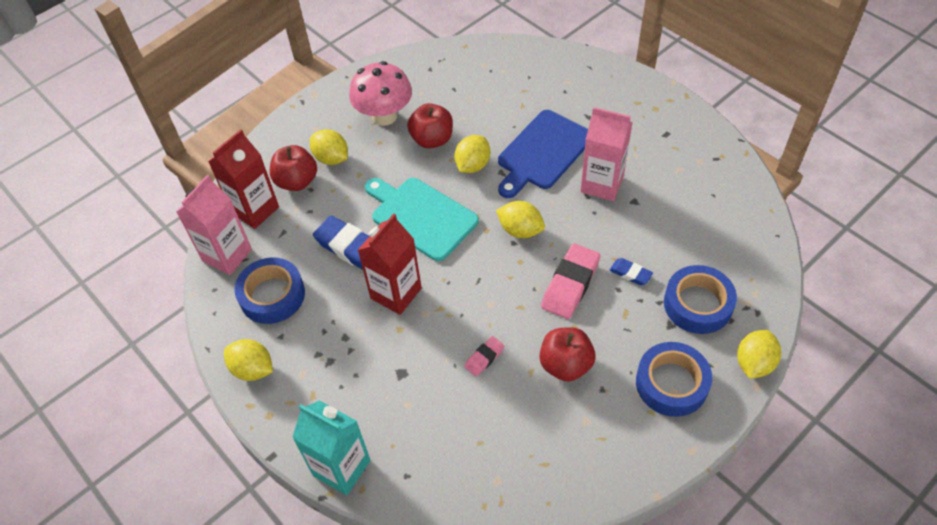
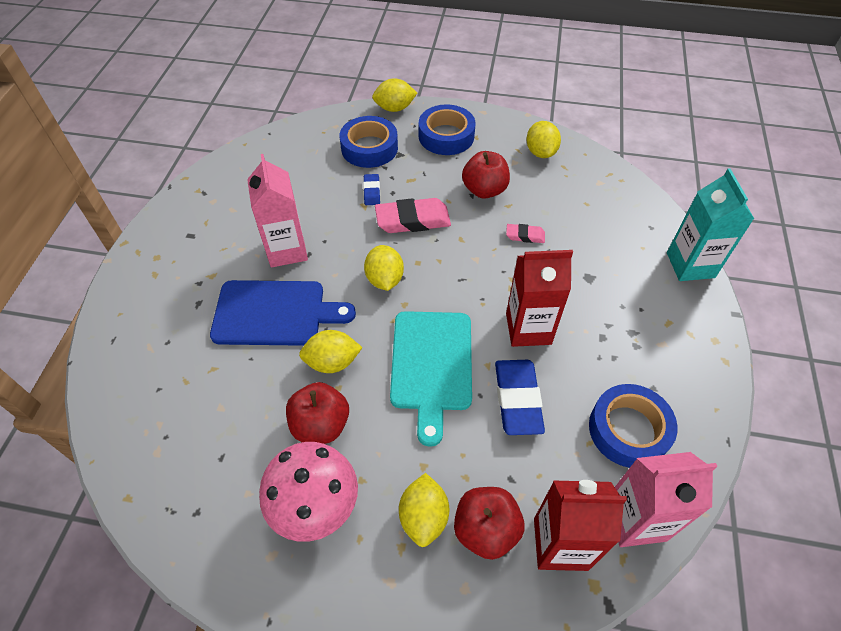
camera: 130 degrees left, 0 degrees up
yellow lemon [224,339,273,381] -> yellow lemon moved to [526,121,561,158]

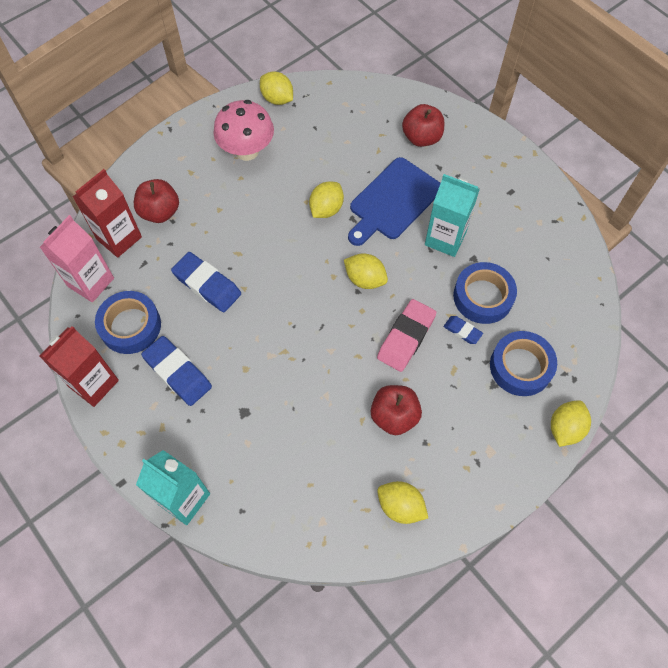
camera: 130 degrees right, 10 degrees up
pink carton [247,154,308,268] -> turquoise carton [425,174,480,257]
red apple [286,382,349,444] -> red apple moved to [402,104,444,147]
turquoise cutting board [390,311,472,447] -> none
yellow lemon [399,473,449,547] -> yellow lemon moved to [260,71,293,105]
blue tape [419,104,476,155] -> blue tape moved to [453,262,517,324]
pink eraser [506,224,545,243] -> none
red carton [506,250,573,347] -> red carton moved to [39,326,119,407]
none -> blue eraser [141,336,212,406]

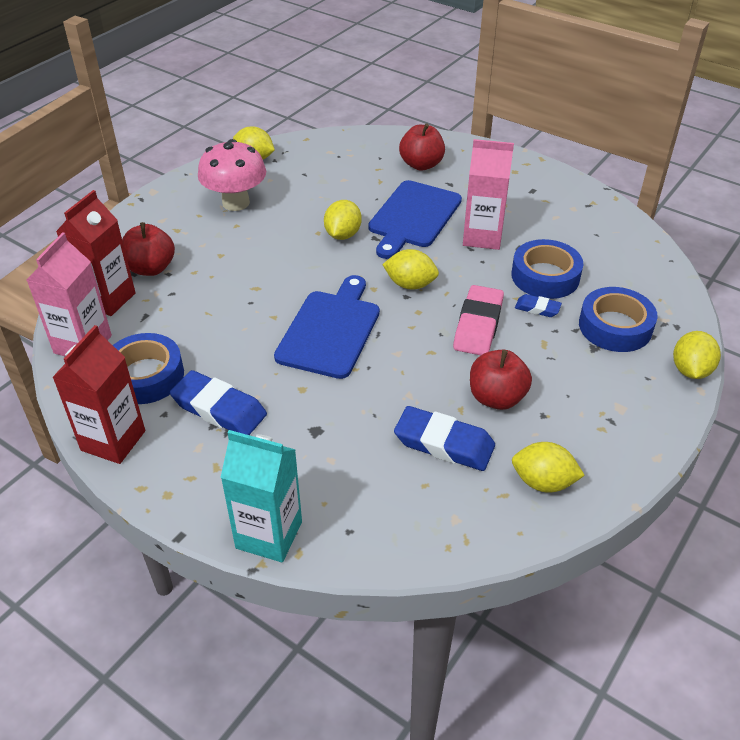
camera: 15 degrees left, 20 degrees down
blue eraser [171,252,241,312] -> blue eraser moved to [394,406,495,471]
turquoise carton [425,174,480,257] -> pink carton [463,139,514,250]
none -> blue cutting board [274,275,380,379]

